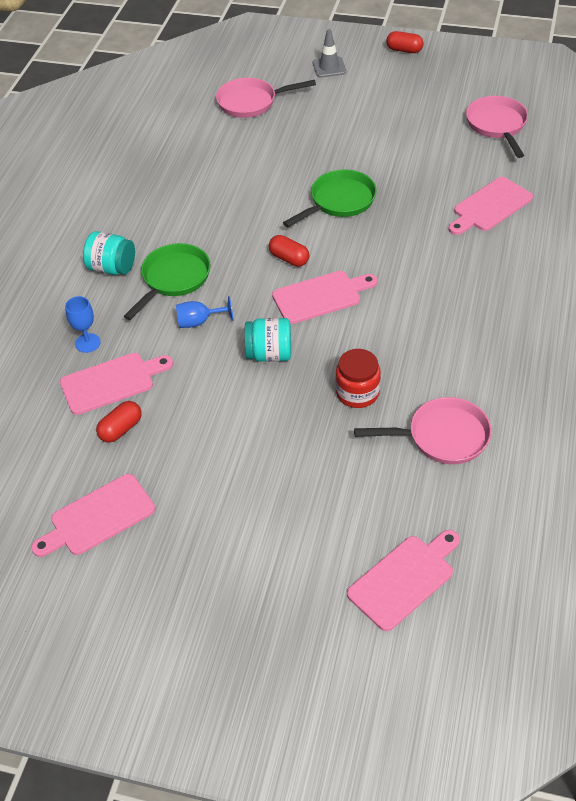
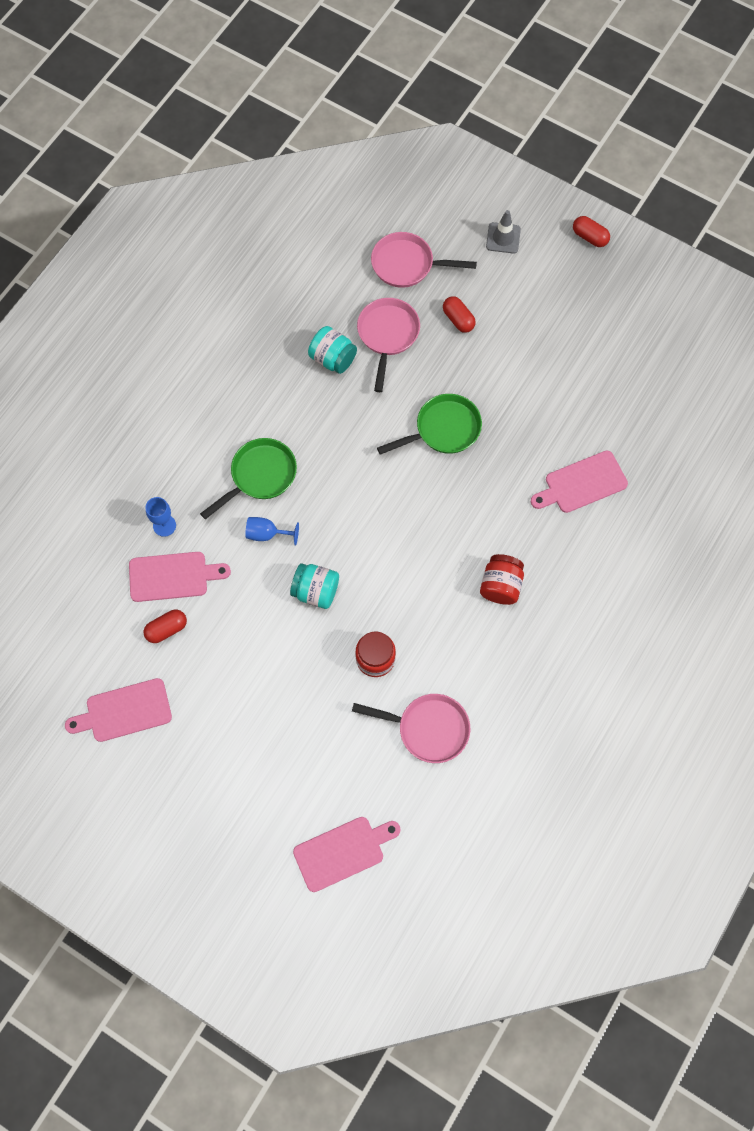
camera: 15 degrees right, 20 degrees up
turquoise jar [83,231,135,275] -> turquoise jar moved to [308,326,357,374]
red capsule [269,235,310,267] -> red capsule moved to [443,296,476,333]
pink cutting board [272,271,378,324] -> none
pink pan [466,96,528,158] -> pink pan moved to [357,298,420,392]
none -> red jar [480,554,524,605]

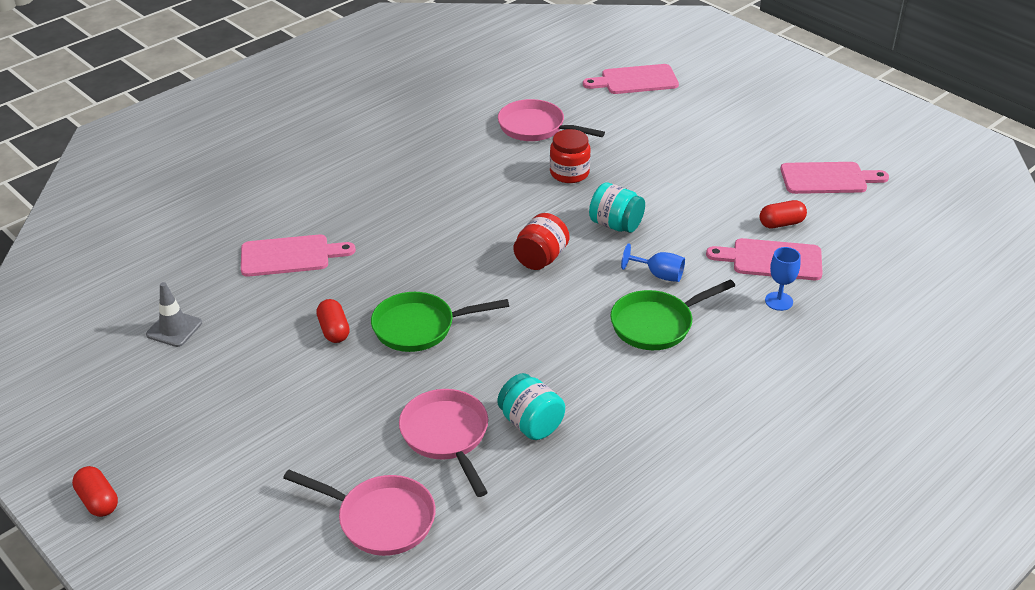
camera: 165 degrees left, 30 degrees down
pink pan [357,298,420,392] -> pink pan turned 135 degrees clockwise [399,389,488,497]
red capsule [443,296,476,333] -> red capsule moved to [316,299,350,343]
red jar [480,554,524,605] -> red jar moved to [514,213,570,270]
grey traffic cone [486,210,521,254] -> grey traffic cone moved to [146,282,202,347]

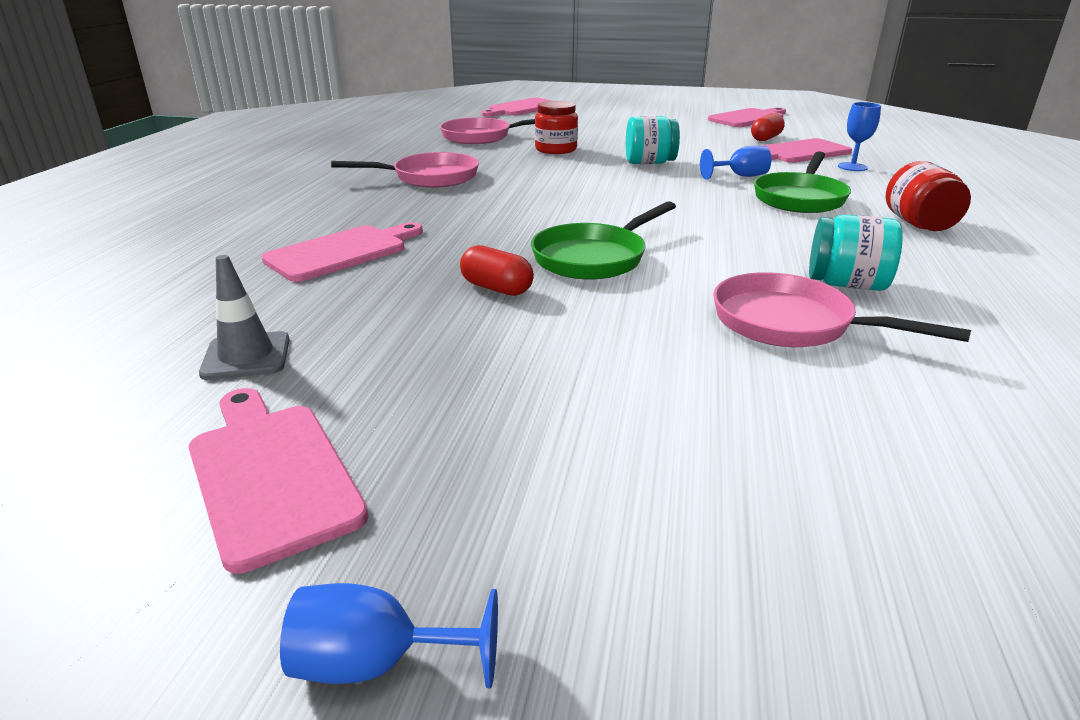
camera: 35 degrees left, 10 degrees down
red capsule [72,466,118,517] -> blue goblet [280,583,498,688]
pink pan [283,470,436,556] -> pink pan moved to [331,152,479,188]
red jar [514,213,570,270] -> red jar moved to [886,161,971,231]
none -> pink cutting board [189,388,369,574]

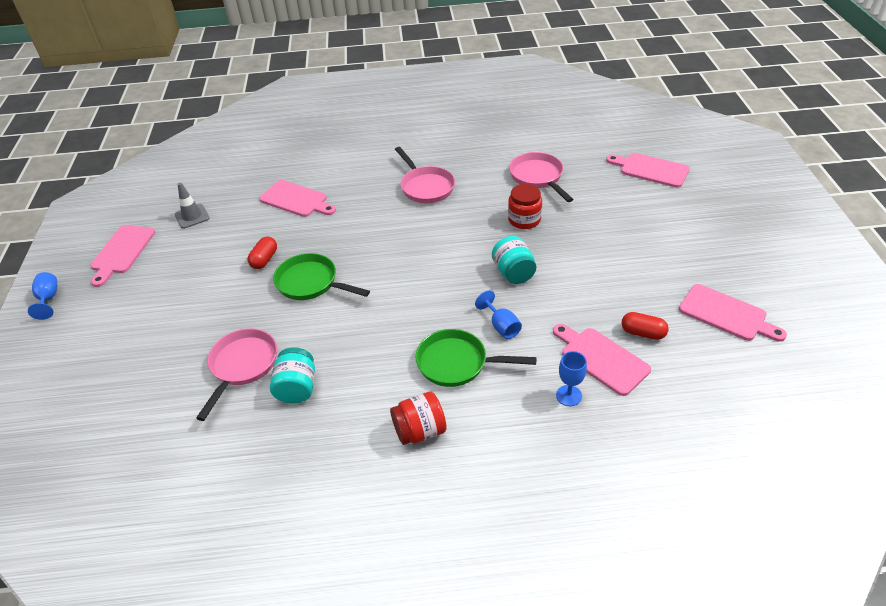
camera: 75 degrees right, 15 degrees up
pink cutting board [189,388,369,574] -> pink cutting board turned 150 degrees clockwise [90,225,155,287]

